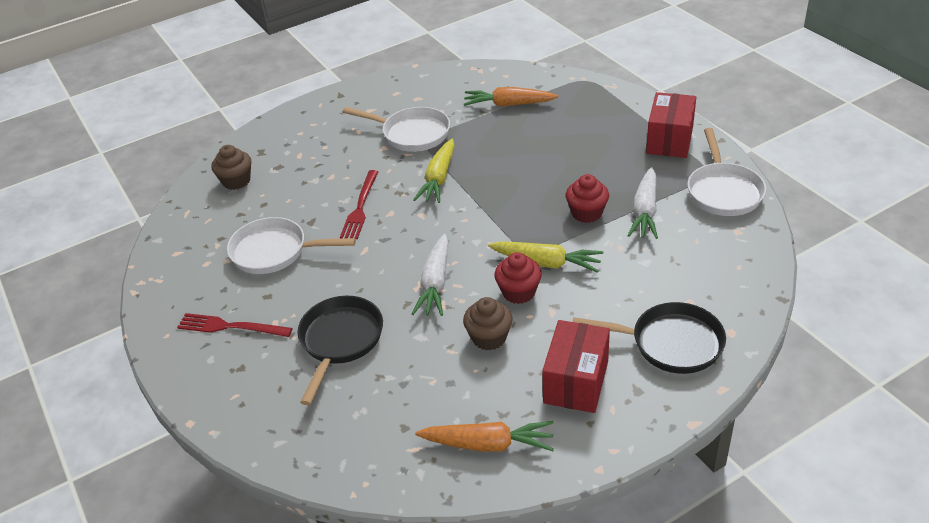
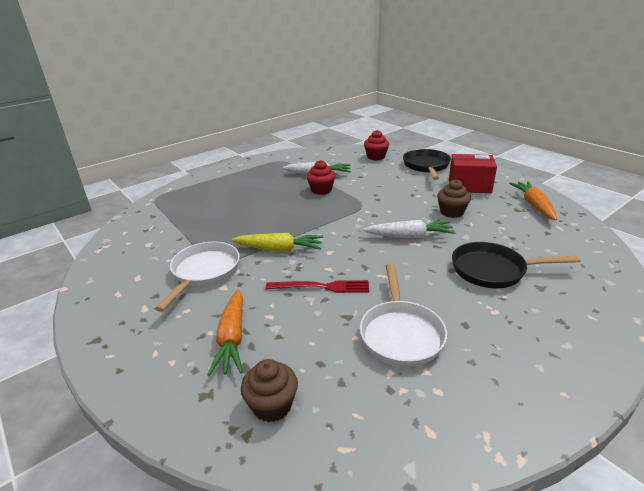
camera: 100 degrees left, 10 degrees down
red fork [177,313,292,337] -> none
orange carrot [464,87,558,107] -> orange carrot moved to [207,290,243,376]
yellow carrot [488,241,603,273] -> none
red cupcake [494,252,542,304] -> red cupcake moved to [364,130,389,161]
red box [646,92,696,158] -> none
white pan [687,128,766,216] -> none

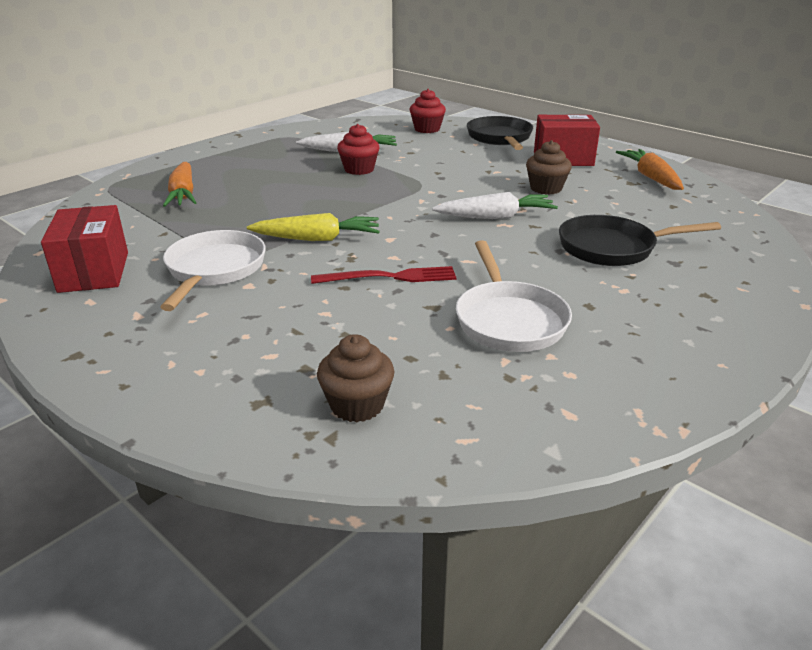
camera: 10 degrees left, 0 degrees up
orange carrot [207,290,243,376] -> orange carrot moved to [163,162,197,207]
none -> red box [41,205,128,293]

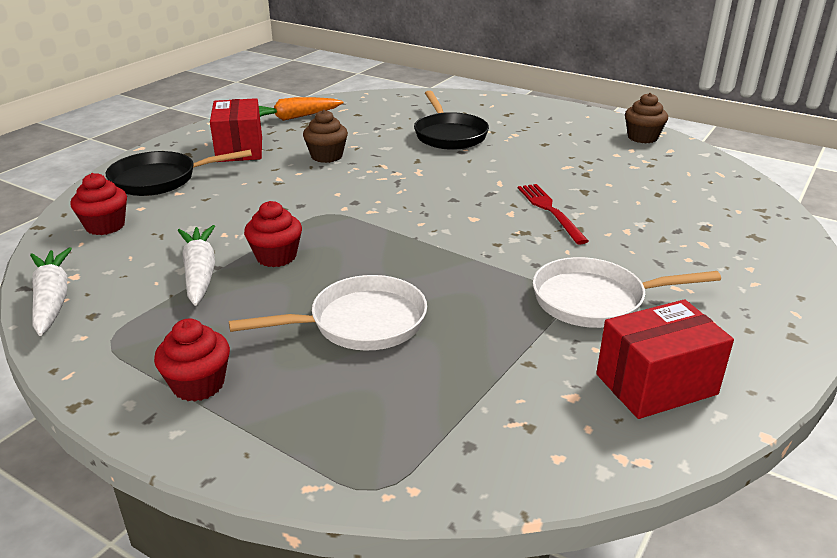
camera: 100 degrees left, 0 degrees up
orange carrot [163,162,197,207] -> none
yellow carrot [247,213,380,241] -> none
brown cupcake [317,334,394,422] -> brown cupcake moved to [625,93,668,143]
white carrot [432,192,558,219] -> white carrot moved to [30,247,72,336]
white pan [456,240,572,352] -> white pan moved to [229,275,427,351]
none -> red cupcake [154,319,230,402]

